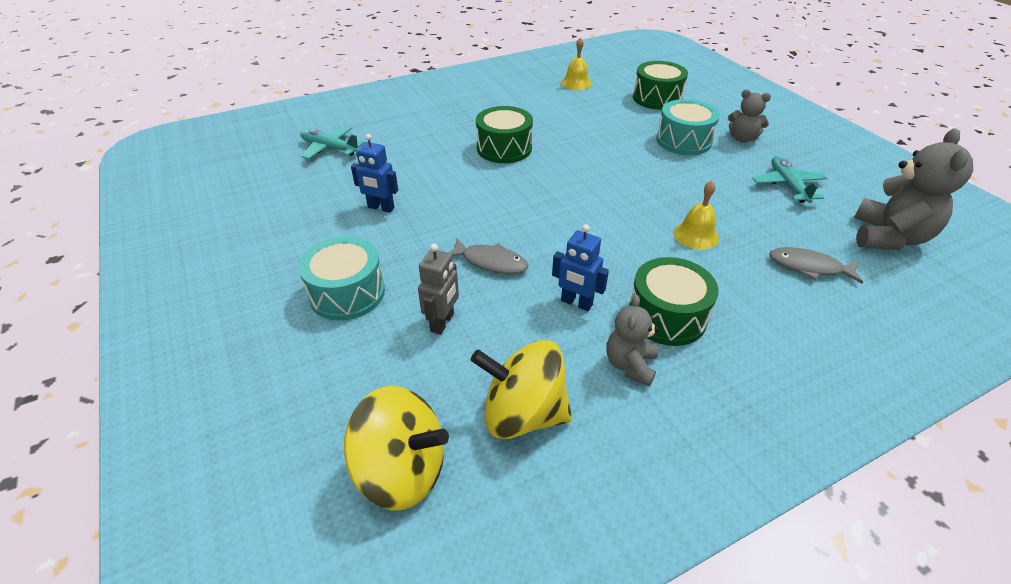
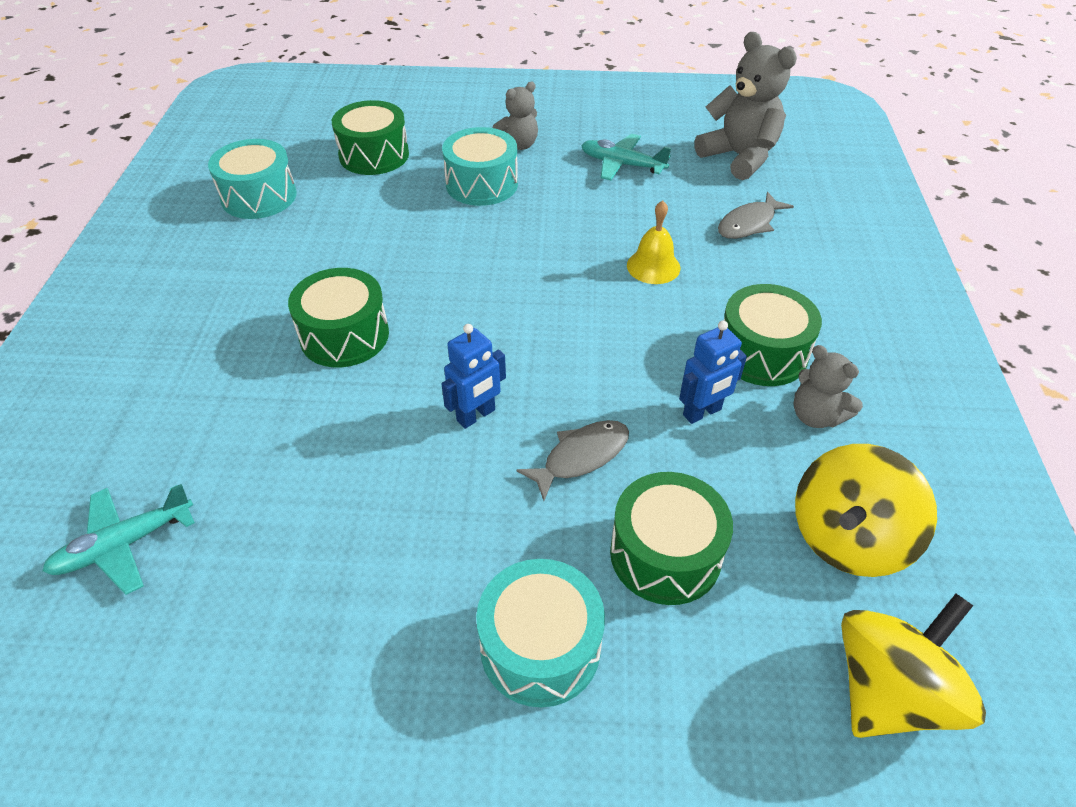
camera: 60 degrees left, 5 degrees up
blue robot [351,134,398,213] -> blue robot moved to [442,324,506,429]
grey robot [418,244,459,335] -> green drum [610,472,733,605]
yellow bell [561,37,592,90] -> turquoise drum [208,139,297,219]

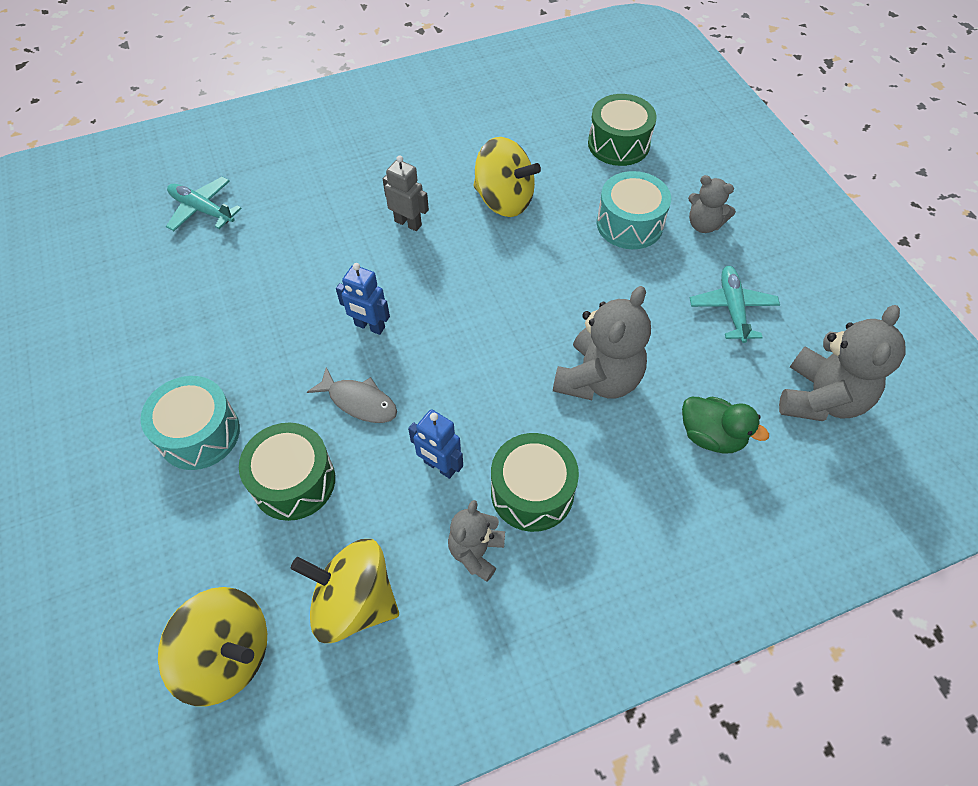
camera: 65 degrees right, 10 degrees up
turquoise drum [208,139,297,219] -> none
green drum [288,268,389,367] -> grey robot [383,155,429,231]
yellow bell [627,200,680,284] -> grey teddy bear [553,286,651,400]
grey fish [718,192,794,239] -> green duck [682,397,769,454]
none -> yellow spinning top [473,137,541,217]

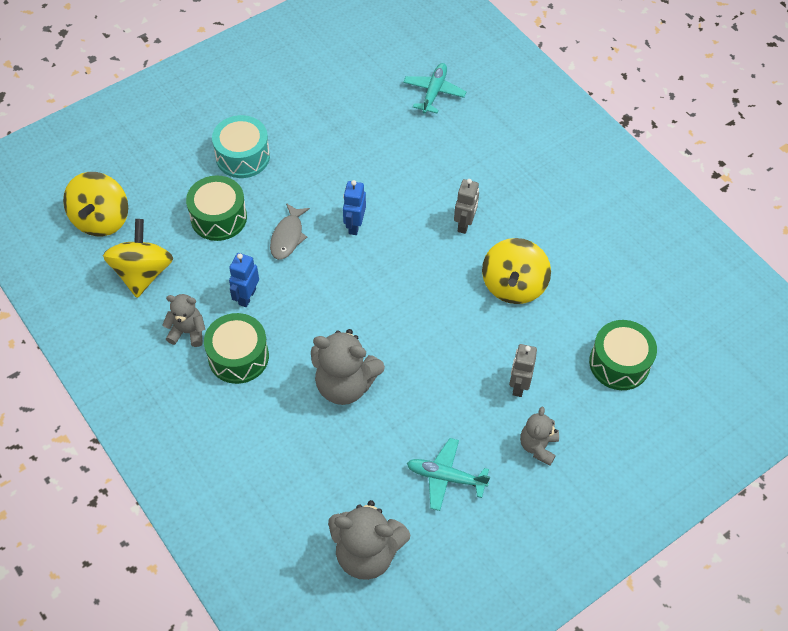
camera: 75 degrees right, 0 degrees up
turquoise drum [597,171,671,249] -> grey robot [509,344,537,397]
green duck [682,397,769,454] -> none
turquoise plane [690,266,780,343] -> turquoise plane turned 150 degrees counterclockwise [407,438,490,511]

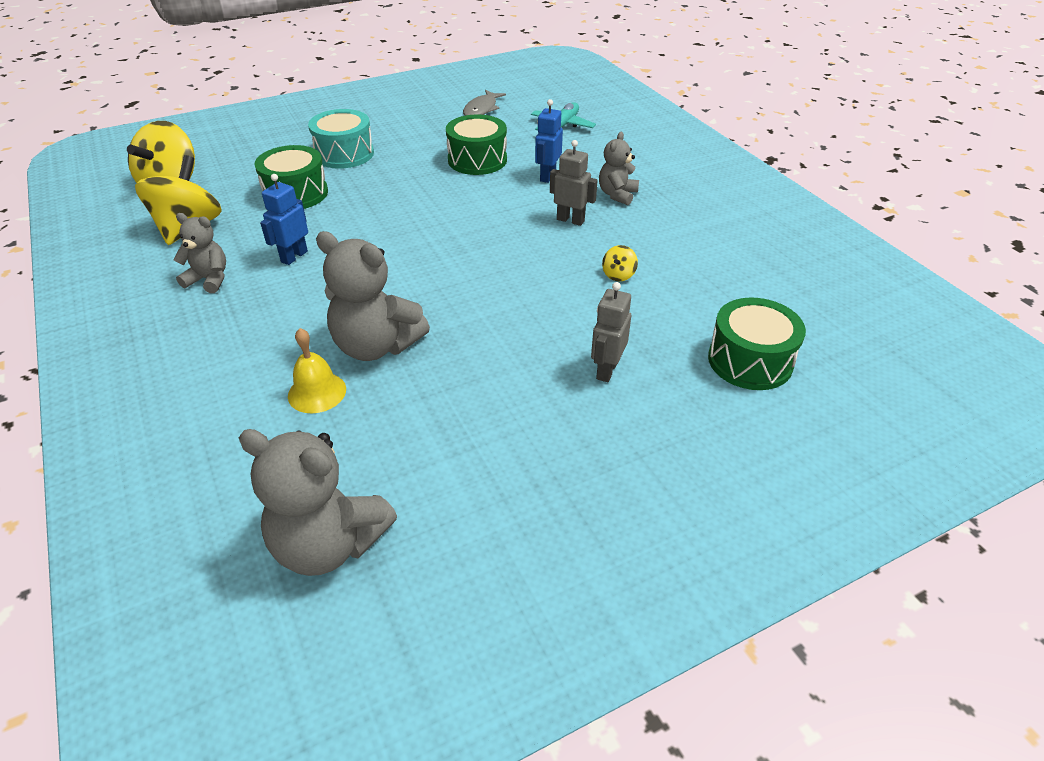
camera: 10 degrees right, 15 degrees down
green drum [204,313,269,384] -> green drum moved to [446,114,507,175]
grey fish [270,203,310,260] -> grey fish moved to [463,90,506,116]
blue robot [343,180,366,235] -> blue robot moved to [535,99,563,183]
turquoise plane [407,438,490,511] -> none
grey robot [454,179,479,234] -> grey robot turned 90 degrees counterclockwise [550,140,598,226]
yellow spinning top [482,238,551,304] -> yellow spinning top [602,245,638,281], size x0.42
grey teddy bear [520,407,559,465] -> grey teddy bear moved to [599,132,639,205]
none -> yellow bell [288,328,346,413]

